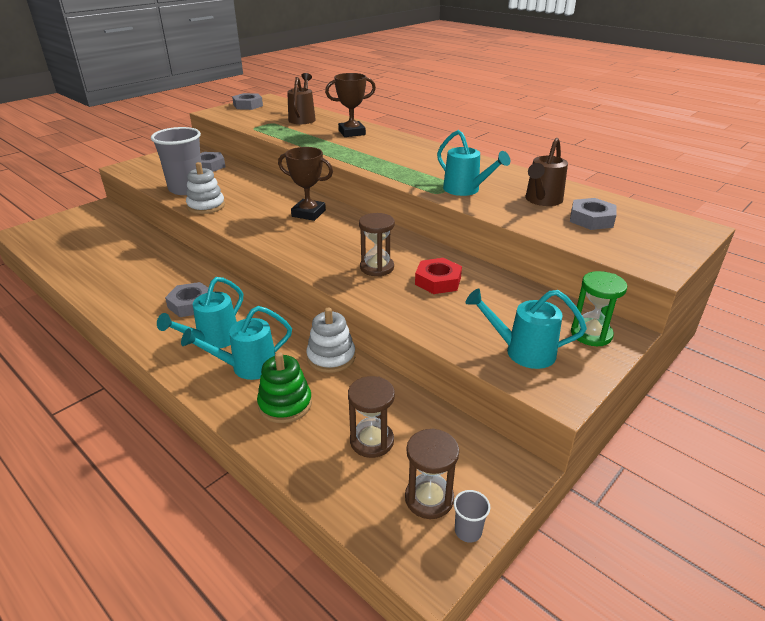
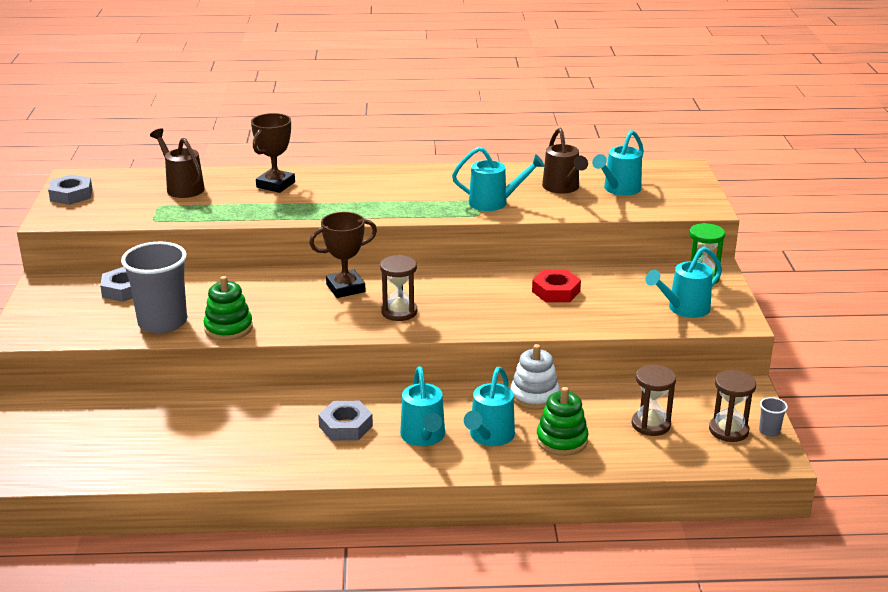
camera: 45 degrees left, 5 degrees down
white stacking toy [186,162,225,214] -> green stacking toy [203,276,253,341]
brown hourglass [359,213,395,277] -> brown hourglass moved to [380,255,417,321]
grey nut [570,198,617,230] -> turquoise watering can [592,130,644,196]

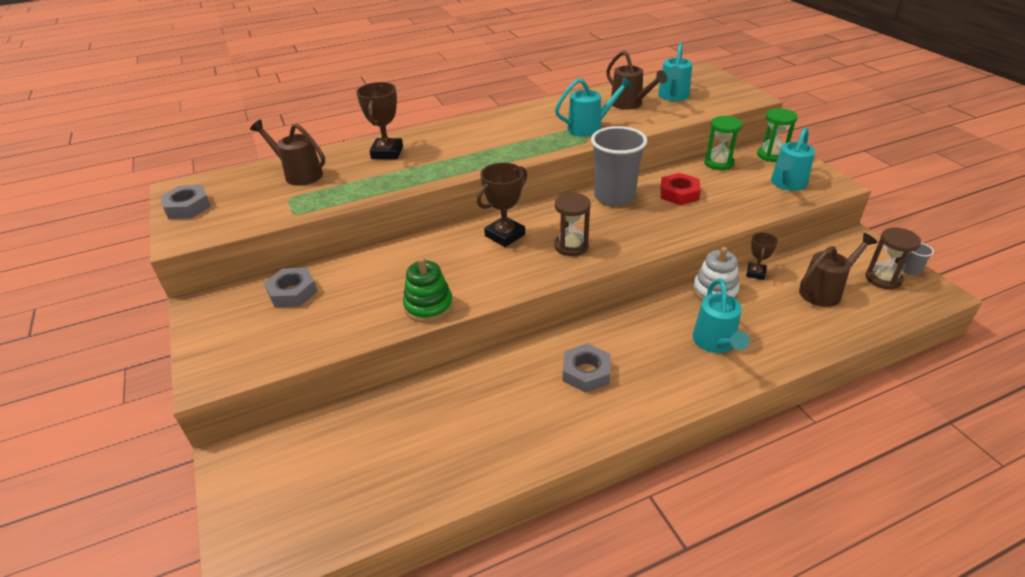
camera: 20 degrees left, 10 degrees up
grey cup [121,242,187,334] -> grey cup moved to [591,126,647,206]
turquoise watering can [400,366,445,446] -> none
green stacking toy [536,387,589,456] -> none
brown hourglass [632,365,676,436] -> brown watering can [799,233,878,307]
none -> green hourglass [704,116,742,170]
none -> brown trophy [746,232,778,280]

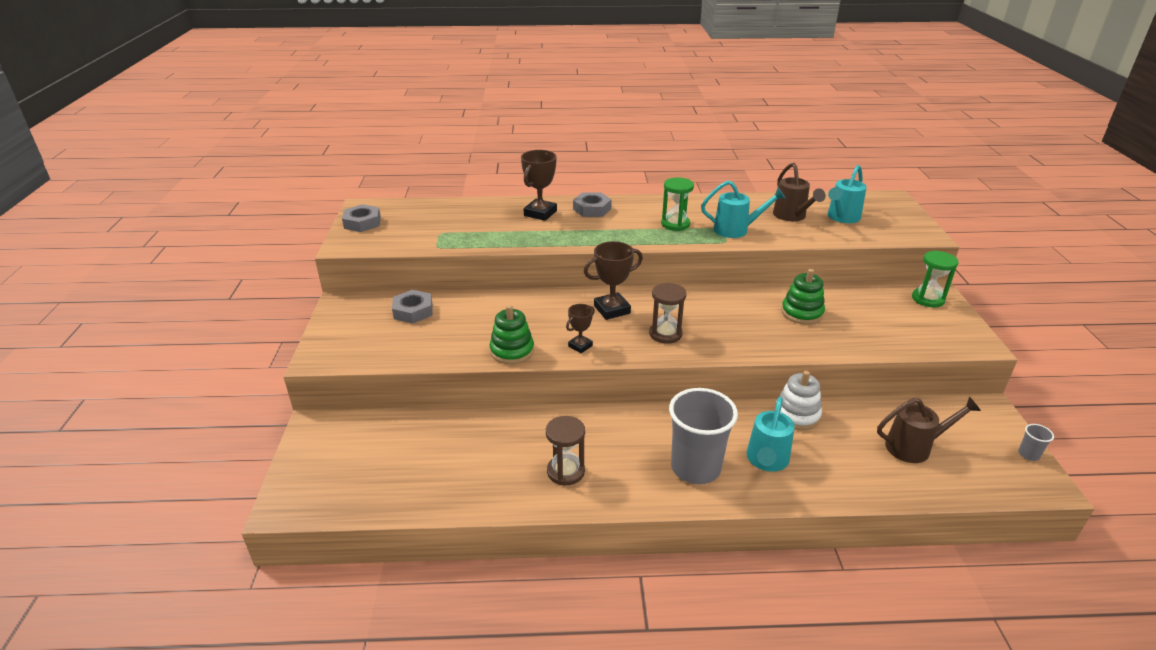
camera: 20 degrees right, 5 degrees down
brown watering can [250,120,325,186] -> none
grey nut [563,343,610,393] -> grey nut moved to [573,192,612,217]
grey cup [591,126,647,206] -> grey cup moved to [669,388,738,484]
red nut [660,173,701,205] -> green stacking toy [781,269,825,324]
green hourglass [704,116,742,170] -> green hourglass moved to [661,177,694,231]
brown trophy [746,232,778,280] -> brown trophy moved to [566,304,595,353]
turquoise watering can [771,127,815,191] -> none
brown hourglass [865,227,921,290] -> brown hourglass moved to [546,416,585,485]

